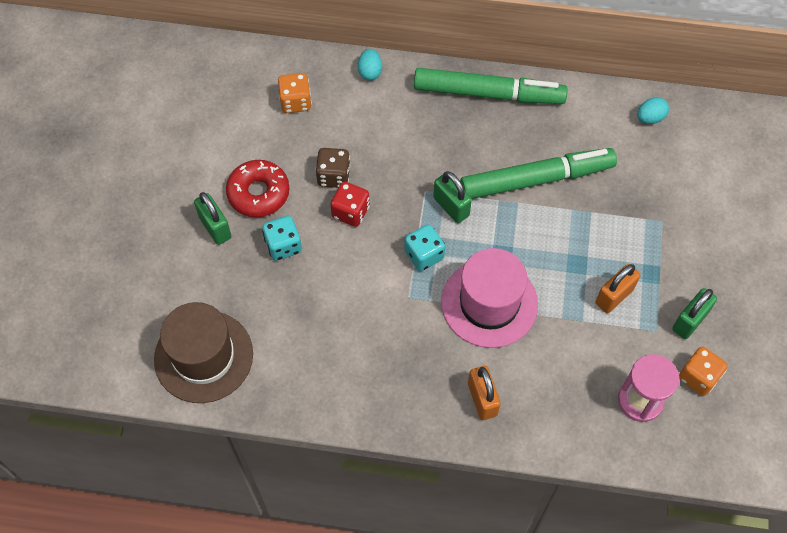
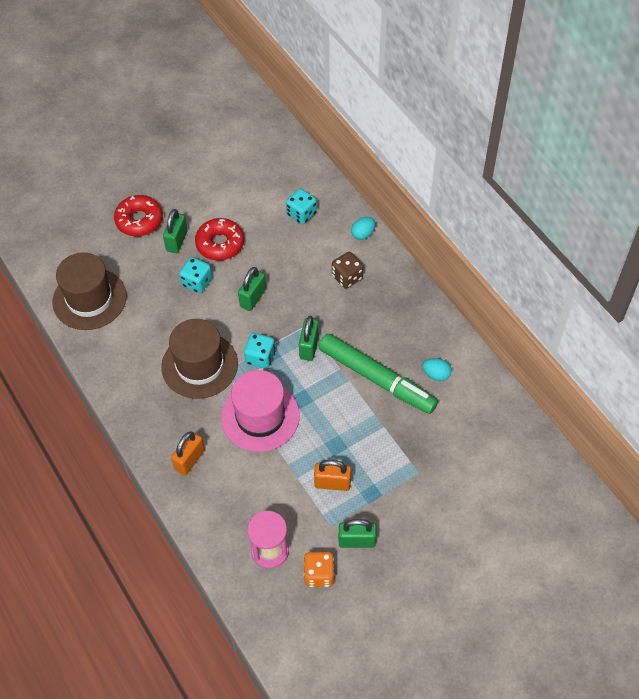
camera: 50 degrees right, 5 degrees down
orange dice [278,73,312,113] -> turquoise dice [286,188,317,224]
brown dice [315,148,350,188] -> brown dice moved to [332,252,363,288]
red dice [330,182,370,227] -> green padlock [238,267,266,311]
green marker [414,68,568,104] -> none
turquoise egg [637,97,669,124] -> turquoise egg moved to [422,358,452,381]
none -> red donut [114,195,163,236]
none -> brown hat [161,319,238,399]

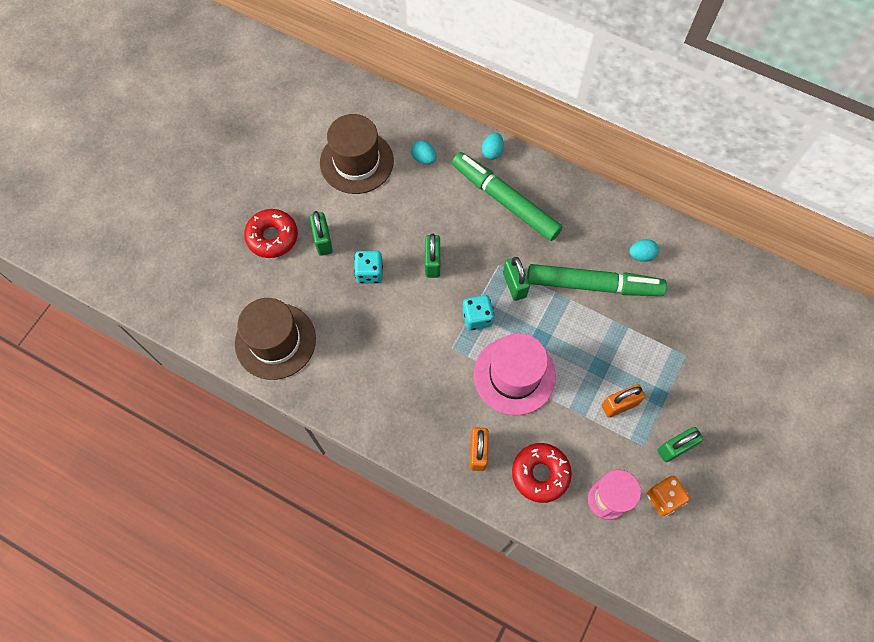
camera: 30 degrees left, 10 degrees up
brown hat [161,319,238,399] -> brown hat moved to [320,114,394,194]
red donut [195,218,244,261] -> red donut moved to [512,443,572,503]
turquoise dice [286,188,317,224] -> turquoise egg [411,141,436,164]
brown dice [332,252,363,288] -> green marker [452,152,562,241]

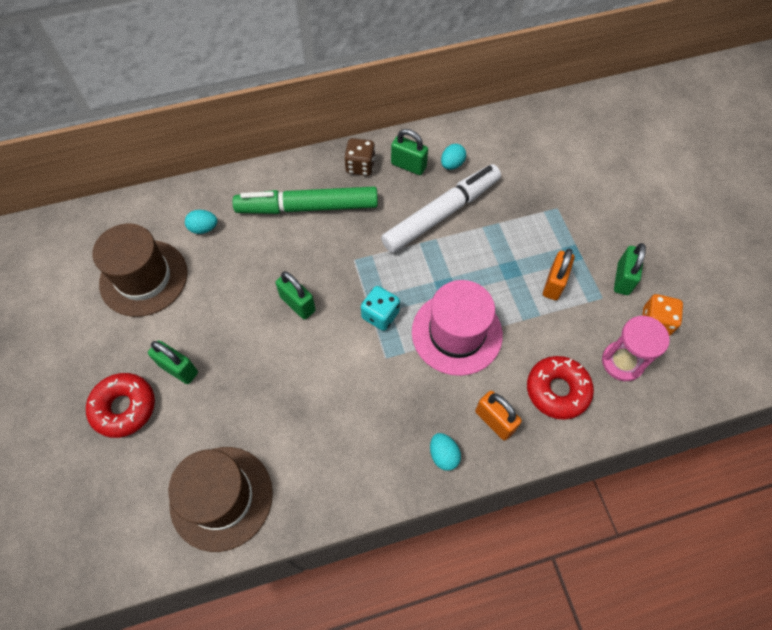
camera: 45 degrees left, 5 degrees down
turquoise dice [354,251,383,284] -> none
turquoise egg [482,133,504,160] -> turquoise egg moved to [430,433,461,471]
green padlock [503,257,530,301] -> green padlock moved to [391,129,428,175]
green marker [527,264,667,296] -> white marker [381,164,501,253]
none -> brown dice [344,138,375,176]

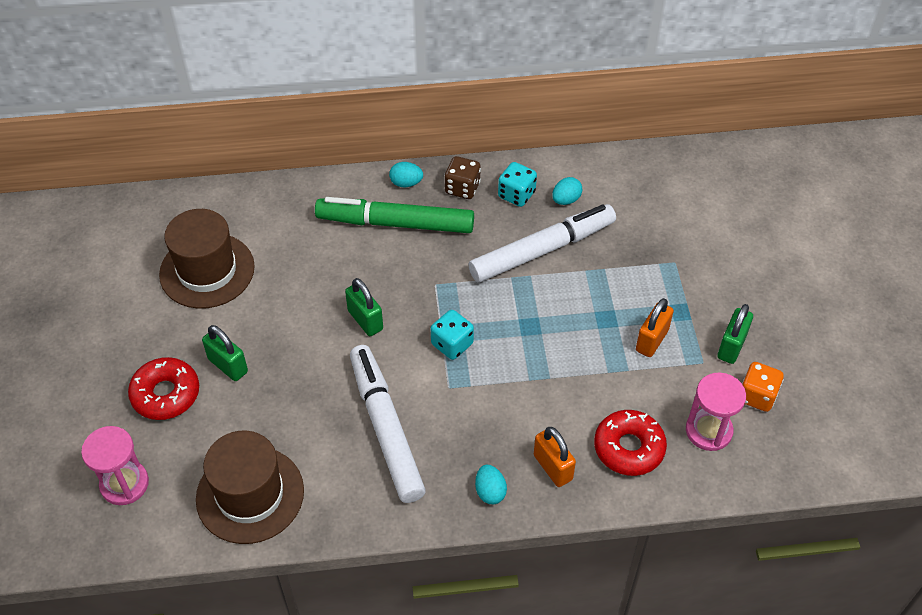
camera: 10 degrees right, 10 degrees down
turquoise egg [185,210,218,234] -> turquoise egg moved to [389,162,423,187]
green padlock [391,129,428,175] -> turquoise dice [498,162,537,207]
pink hat [412,280,503,376] -> none
none -> pink hourglass [81,426,149,505]
none -> white marker [350,345,426,503]

